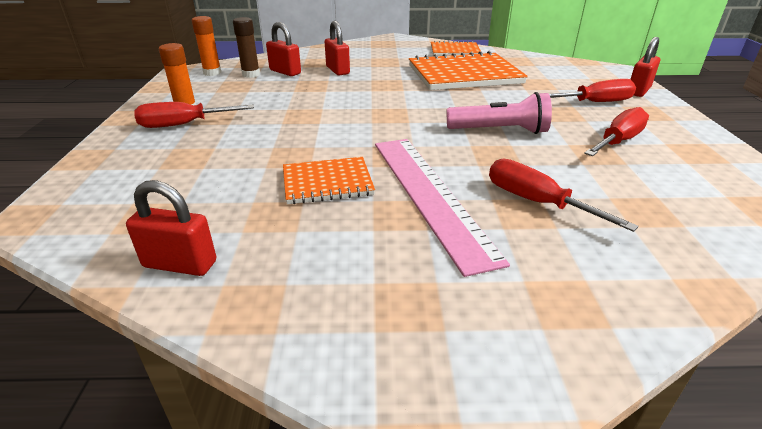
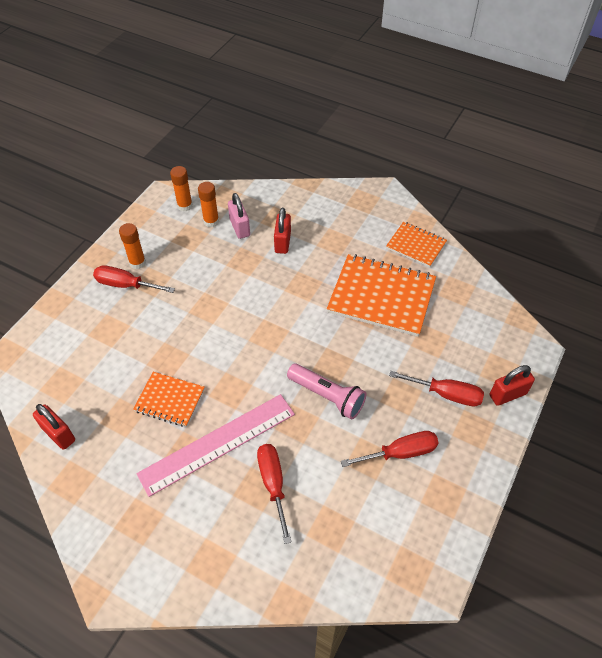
camera: 30 degrees right, 20 degrees up
brown glue stick [233,17,260,78] -> orange glue stick [198,182,219,227]
red padlock [266,22,301,76] -> pink padlock [228,193,250,239]
pink ruler [375,139,510,277] -> pink ruler turned 45 degrees clockwise [136,394,295,497]

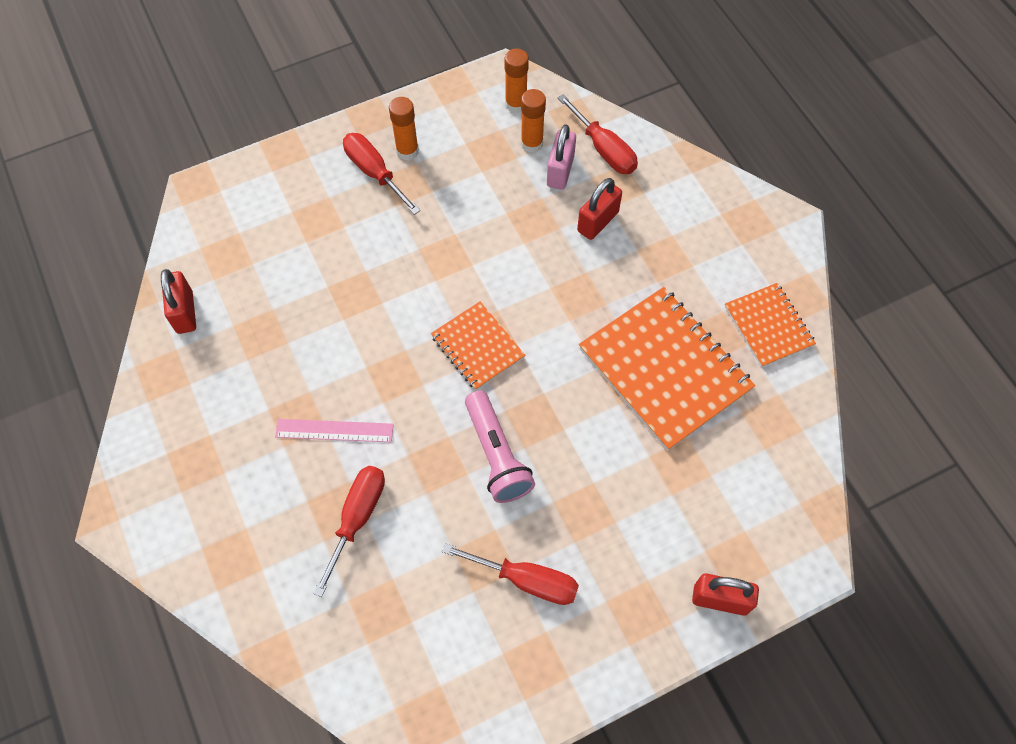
camera: 35 degrees right, 10 degrees up
orange notebook [133,372,205,427] -> orange notebook moved to [431,302,525,390]
pink ruler [136,394,295,497] -> pink ruler [275,419,394,442], size x0.53
red screwdriver [389,371,484,406] -> red screwdriver moved to [557,94,638,174]

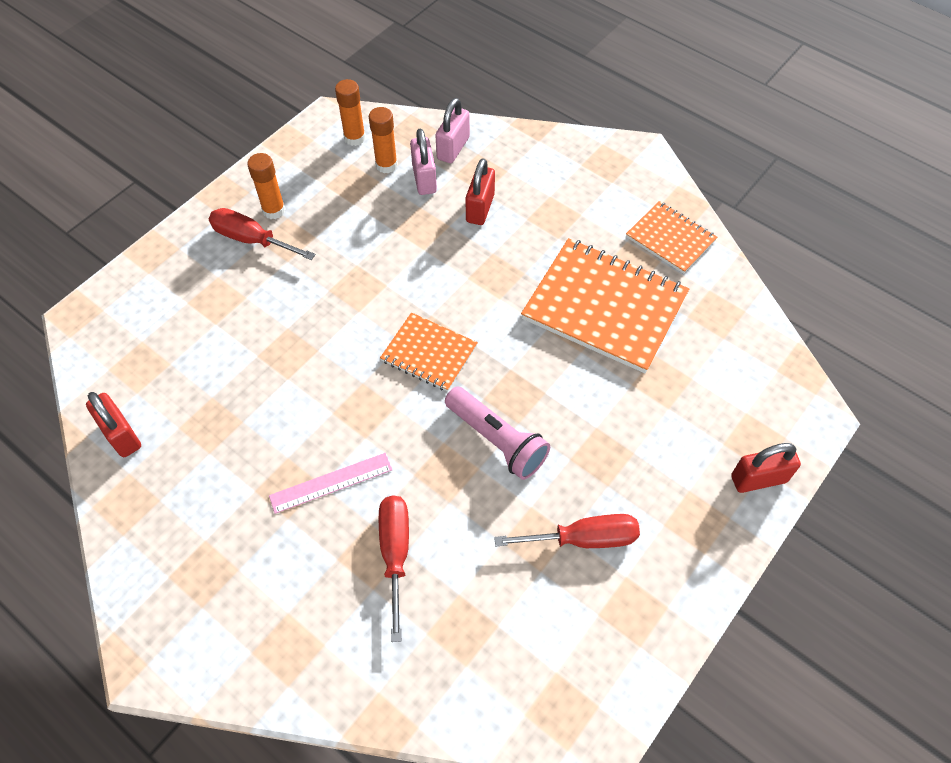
camera: 25 degrees left, 5 degrees down
red screwdriver [557,94,638,174] -> pink padlock [435,98,470,163]

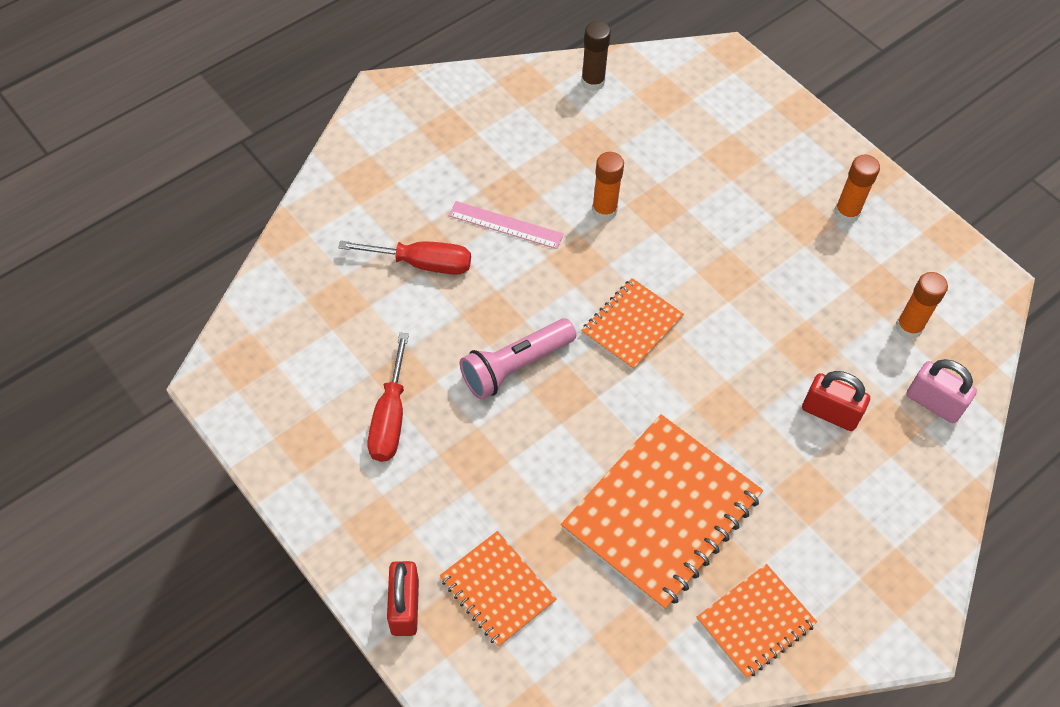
camera: 100 degrees right, 0 degrees up
red padlock [86,392,141,457] -> brown glue stick [581,21,611,91]
red screwdriver [209,208,316,260] -> none
pink ruler [269,453,392,514] -> pink ruler turned 60 degrees counterclockwise [449,201,563,249]
orange glue stick [335,79,366,146] -> orange glue stick moved to [592,152,624,221]
pink padlock [410,129,437,195] -> none
none -> orange notebook [440,531,557,647]

